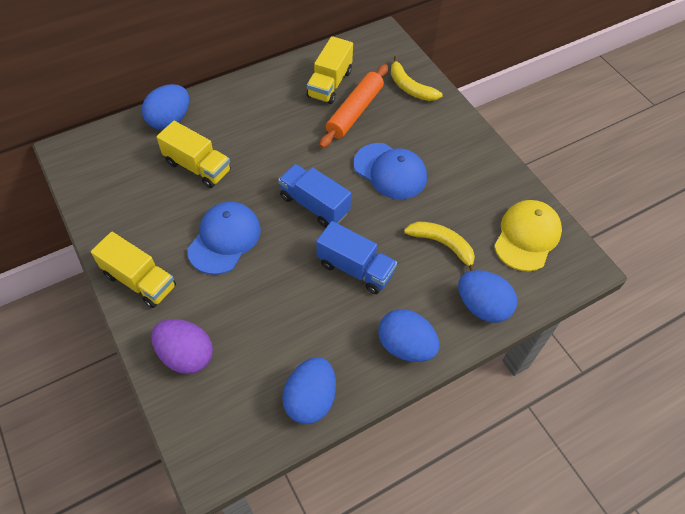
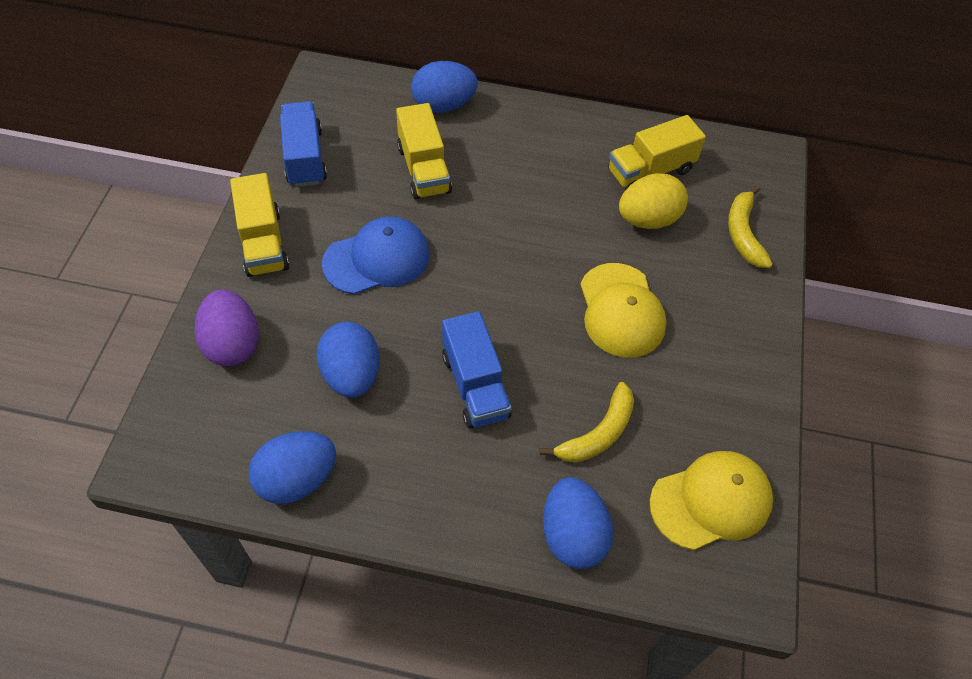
camera: 40 degrees right, 0 degrees up
blue truck [278,164,351,227] -> blue truck moved to [280,101,327,187]
orange rolling pin [319,64,388,149] -> yellow egg [619,173,688,229]
blue cap [354,143,427,199] -> yellow cap [580,263,666,358]
blue egg [378,309,440,362] -> blue egg moved to [316,322,380,398]
yellow banana [404,221,475,271] -> yellow banana turned 60 degrees clockwise [539,382,634,463]

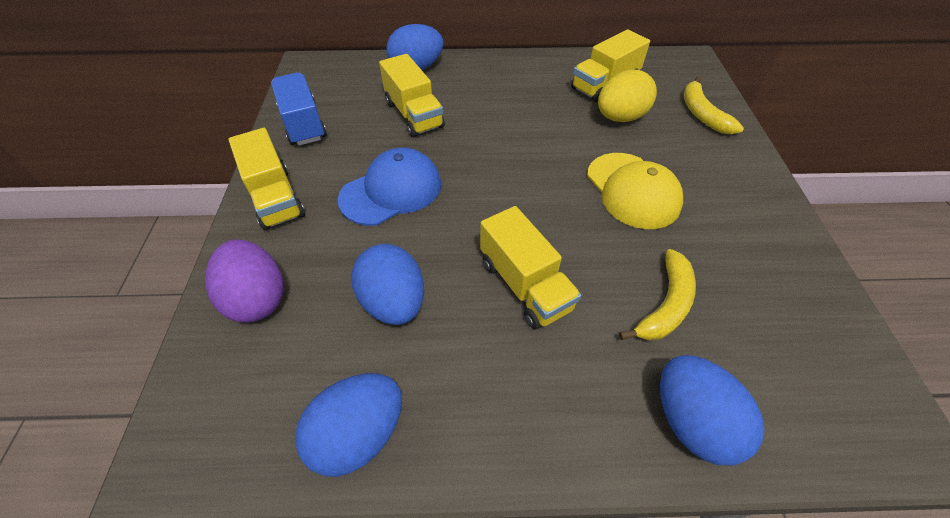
camera: 10 degrees left, 5 degrees down
blue truck [442,311,512,429] -> yellow truck [480,206,581,329]
yellow cap [650,451,773,550] -> none

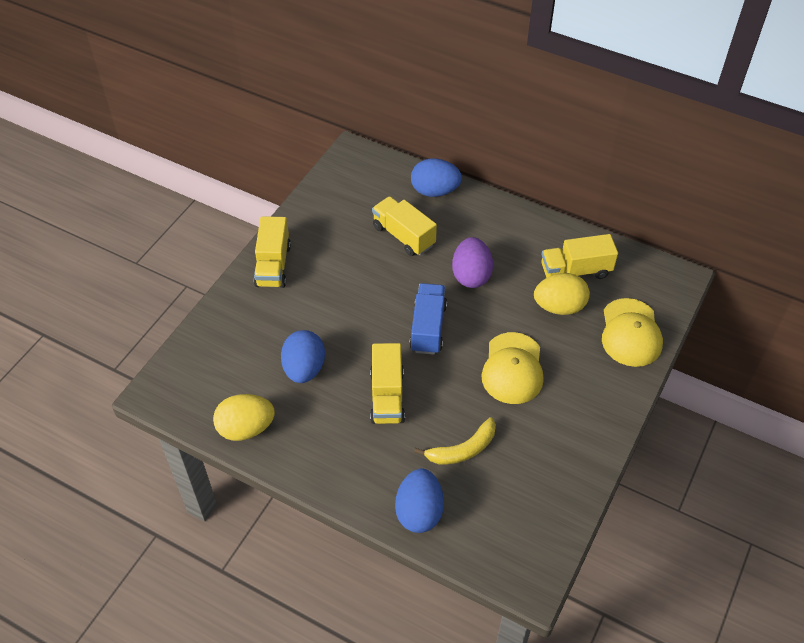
camera: 30 degrees right, 0 degrees up
purple egg [205,239,283,323] -> purple egg moved to [452,237,493,288]
blue truck [271,72,327,146] -> blue truck moved to [409,283,447,355]
blue egg [295,373,402,477] -> yellow egg [213,394,275,441]
blue cap [338,148,441,226] -> none
yellow truck [379,54,445,137] -> yellow truck turned 135 degrees clockwise [372,196,437,256]
yellow banana [684,76,744,134] -> yellow cap [602,298,663,367]

